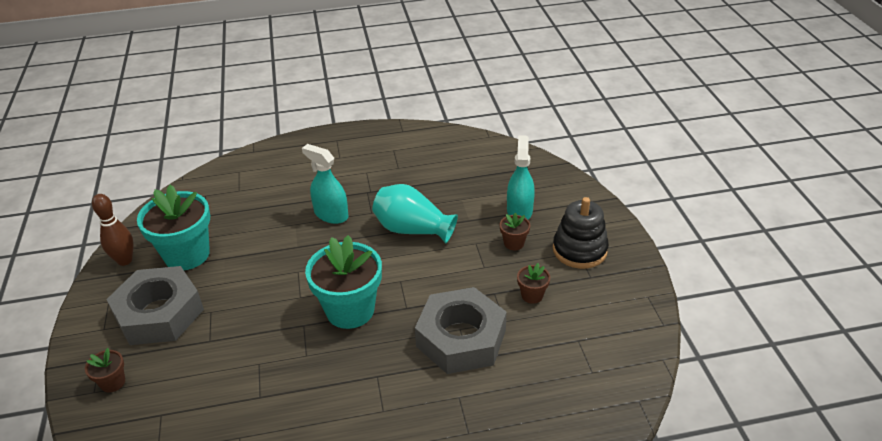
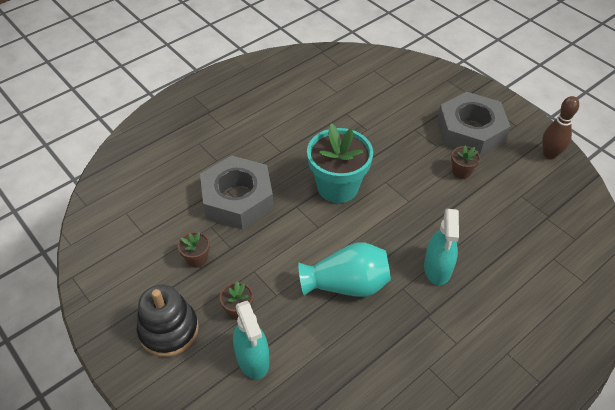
camera: 150 degrees right, 10 degrees up
brown flower pot [85,348,125,392] -> brown flower pot moved to [451,146,480,179]
turquoise flower pot [137,185,210,270] -> none
turquoise spray bottle [302,144,349,224] -> turquoise spray bottle turned 90 degrees clockwise [424,209,459,285]

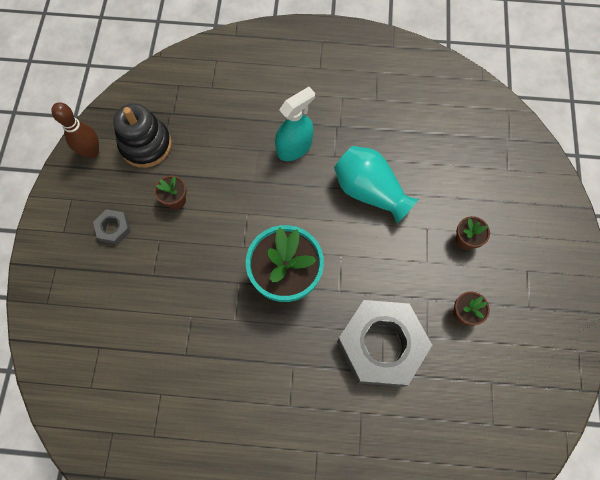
camera: 135 degrees left, 20 degrees up
black stacking toy [137,285,199,357] -> black stacking toy moved to [113,103,172,168]
turquoise spray bottle [233,301,269,379] -> none
grey nut [437,92,511,156] -> grey nut [93,209,131,245], size x0.43

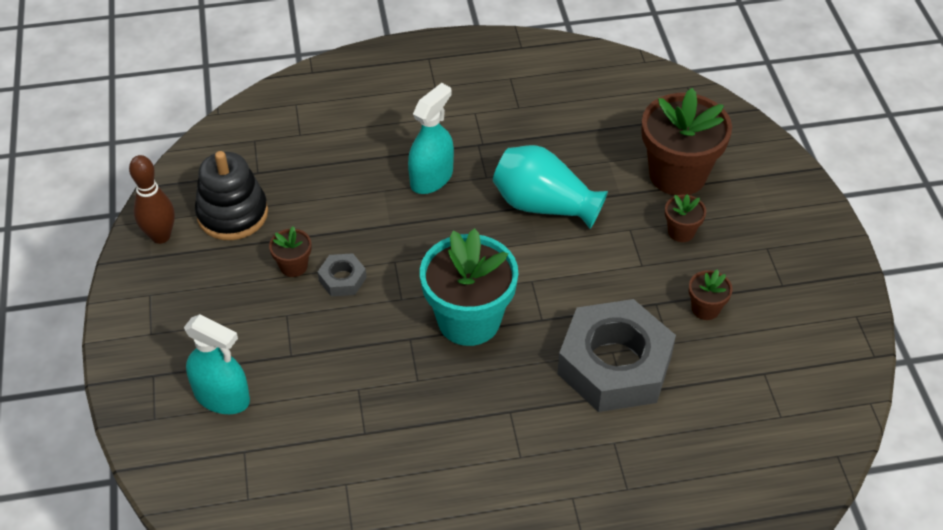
camera: 15 degrees left, 20 degrees down
grey nut [93,209,131,245] -> grey nut moved to [318,253,367,296]
none -> turquoise spray bottle [184,314,250,414]
none -> brown flower pot [641,88,732,195]

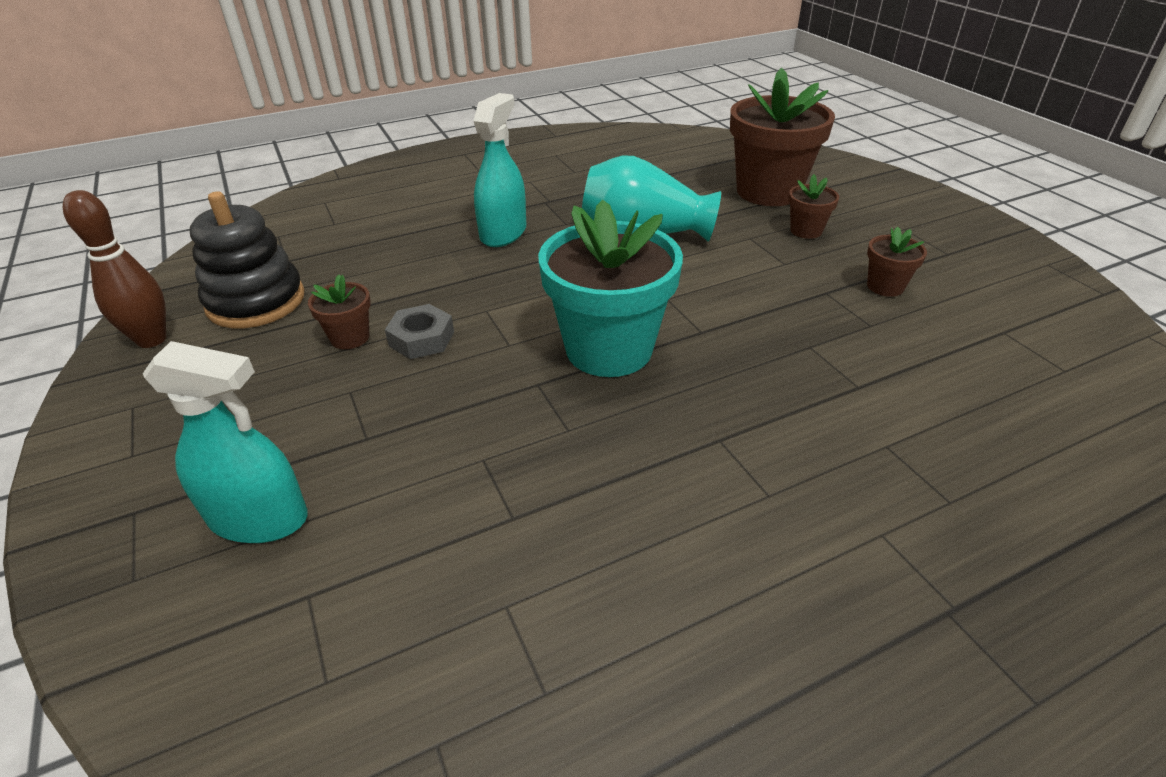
camera: 15 degrees left, 10 degrees down
grey nut [557,299,676,412] -> none

